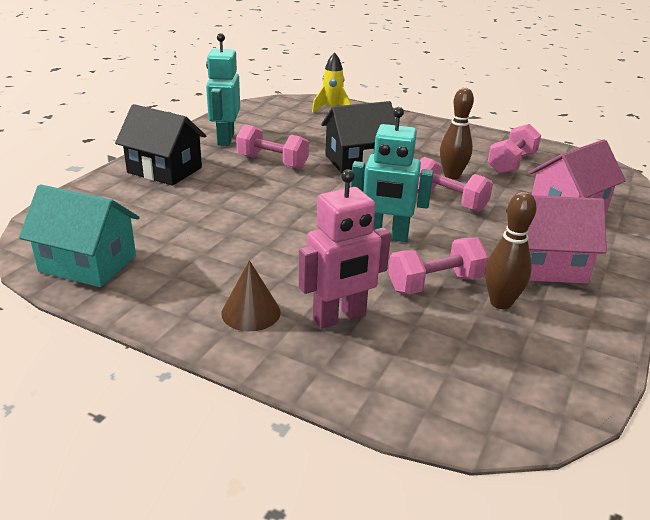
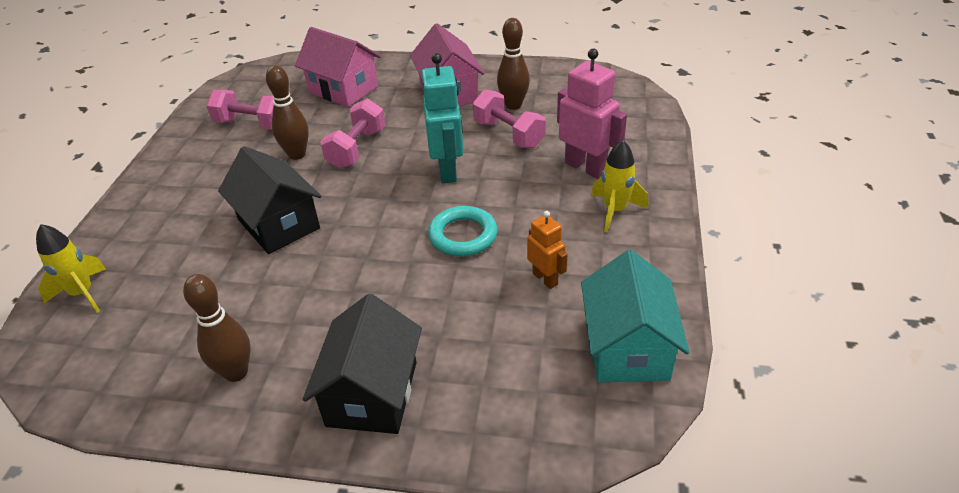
camera: 105 degrees left, 10 degrees up
turquoise robot [206,33,240,146] -> brown bowling pin [183,274,251,382]
brown cone [221,260,281,331] -> yellow rocket [591,140,648,232]
pink dumbbell [236,124,309,169] -> none
none -> turquoise ring [428,206,497,257]
none -> orange robot [527,211,567,289]

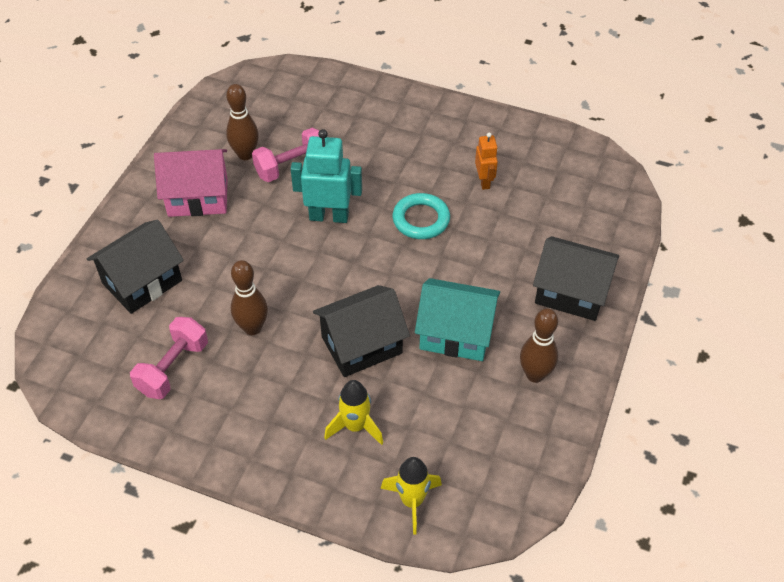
camera: 80 degrees left, 10 degrees up
pink house [295,27,381,107] -> black house [87,219,184,314]
pink dumbbell [320,99,386,169] -> none
orange robot [527,211,567,289] -> orange robot turned 105 degrees clockwise [475,133,498,190]
pink robot [557,49,627,179] -> none
turquoise house [581,250,689,382] -> turquoise house moved to [415,278,500,361]
yellow rocket [591,140,648,232] -> yellow rocket moved to [324,380,383,445]

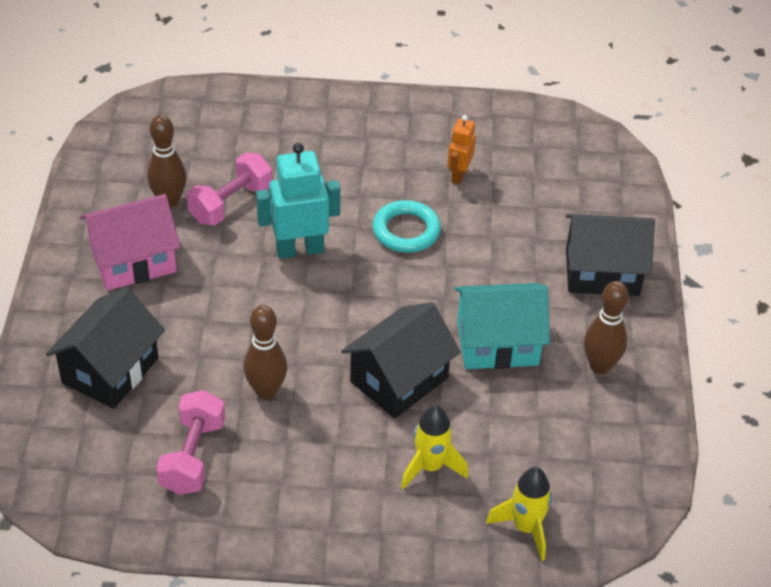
camera: 20 degrees left, 5 degrees down
orange robot [475,133,498,190] -> orange robot turned 135 degrees counterclockwise [448,115,476,184]

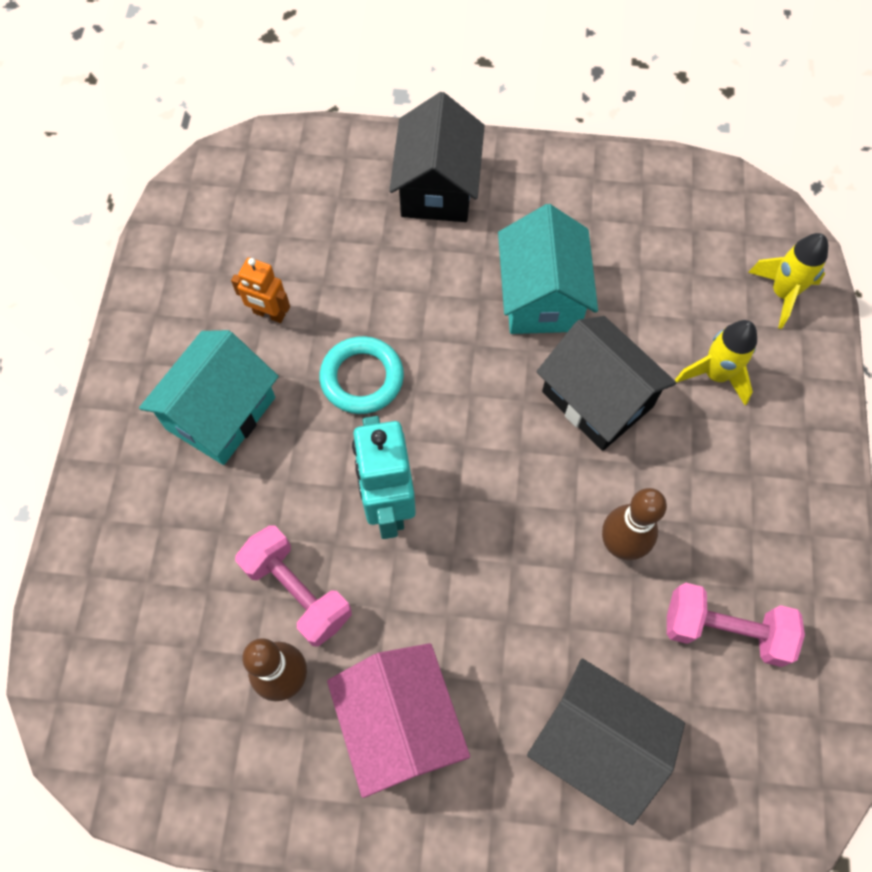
camera: 85 degrees left, 20 degrees up
brown bowling pin [584,281,629,374] -> none
none -> turquoise house [139,330,279,465]

